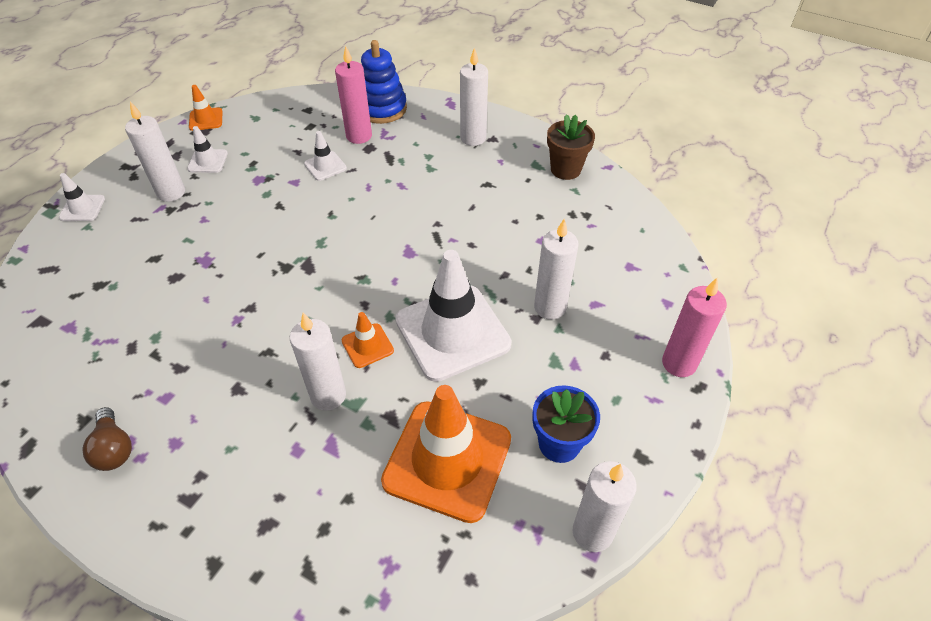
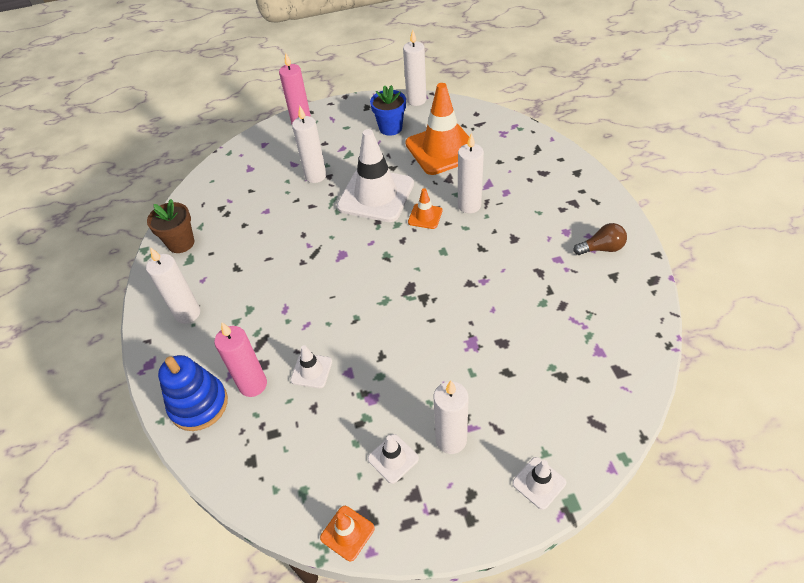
camera: 130 degrees left, 0 degrees up
brown light bulb [82,407,132,471] -> brown light bulb turned 60 degrees clockwise [573,223,627,255]

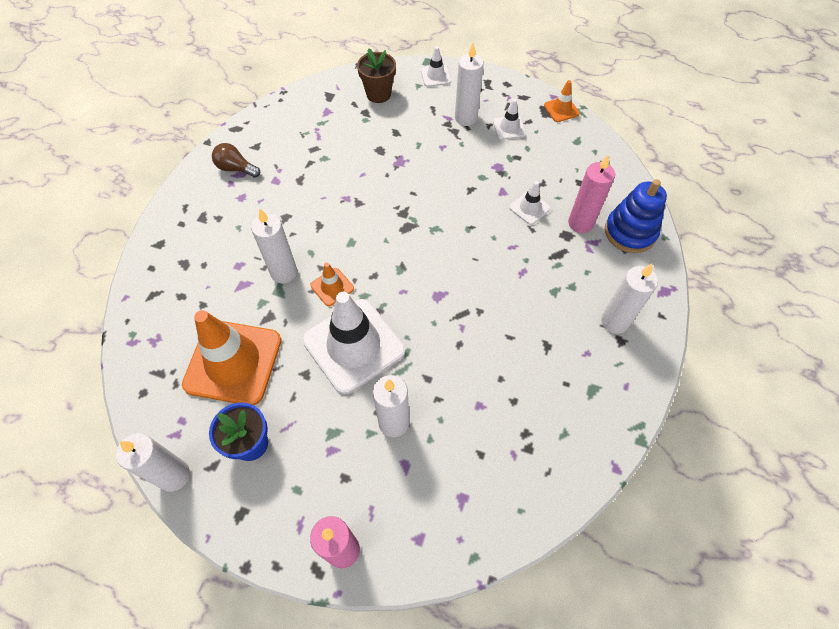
camera: 150 degrees left, 10 degrees up
brown flower pot [147,199,194,253] -> brown flower pot moved to [357,48,396,103]

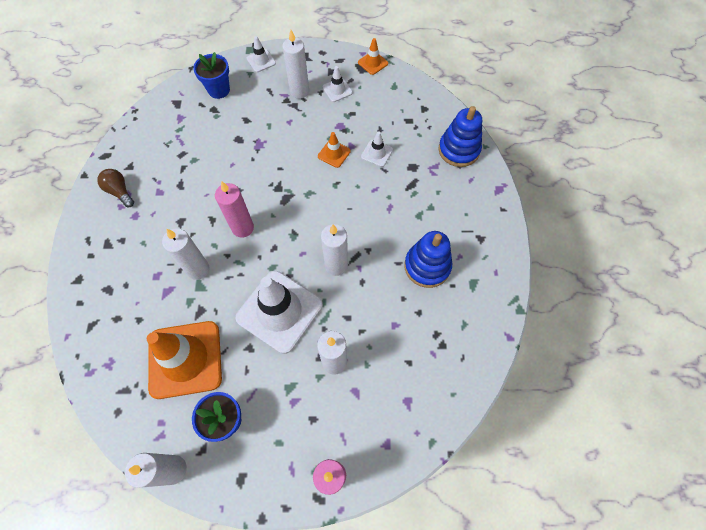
camera: 20 degrees left, 5 degrees up
brown light bulb [212,143,260,178] -> brown light bulb turned 45 degrees clockwise [97,169,134,207]
orange traffic cone [310,263,354,306] -> orange traffic cone moved to [318,132,351,168]
brown flower pot [357,48,396,103] -> blue flower pot [193,52,230,99]
pink candle [568,155,615,233] -> pink candle moved to [215,181,254,238]
white candle [601,264,658,334] -> white candle moved to [321,224,348,276]
none -> blue stacking toy [404,231,452,288]

